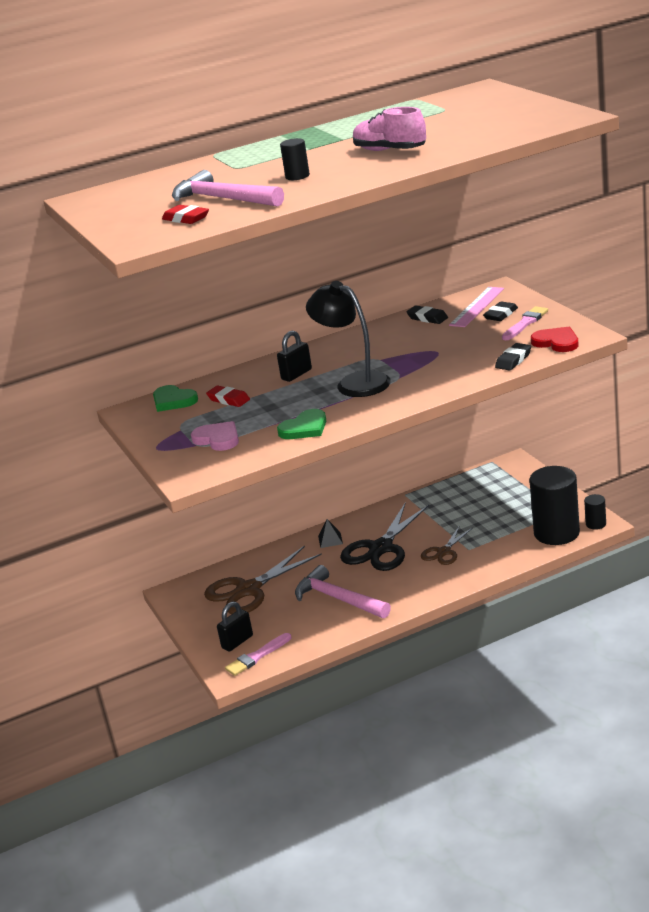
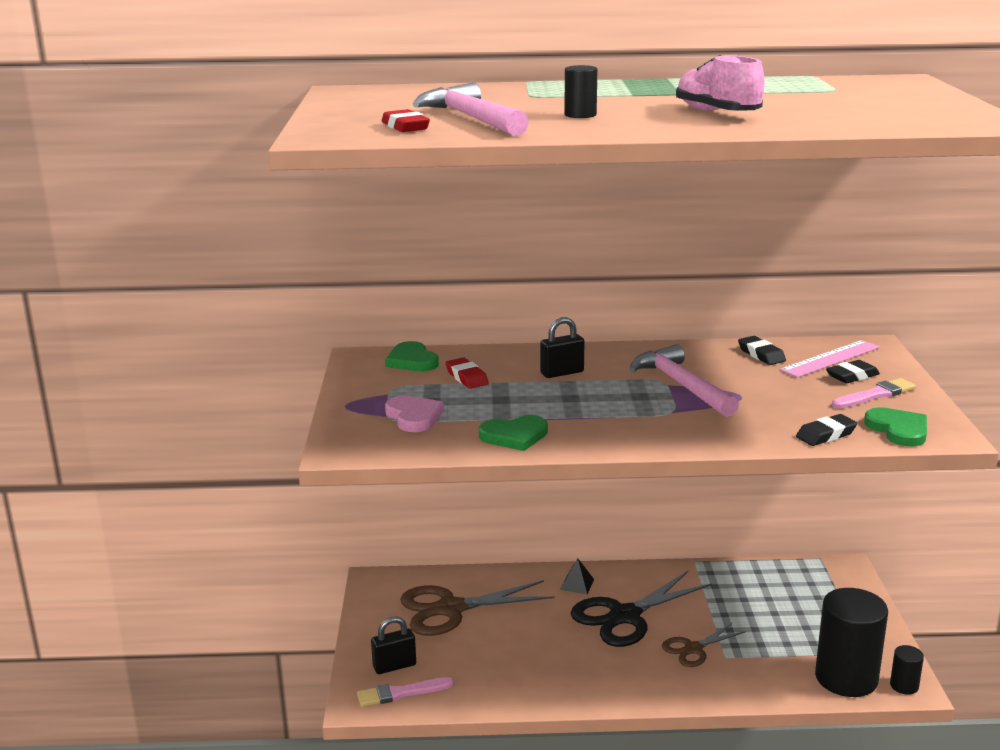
camera: 20 degrees right, 5 degrees down
pink hammer [295,565,391,618] -> pink hammer moved to [630,344,739,417]
black lamp [306,281,391,397] -> none
red heart [531,327,579,352] -> green heart [864,407,927,447]

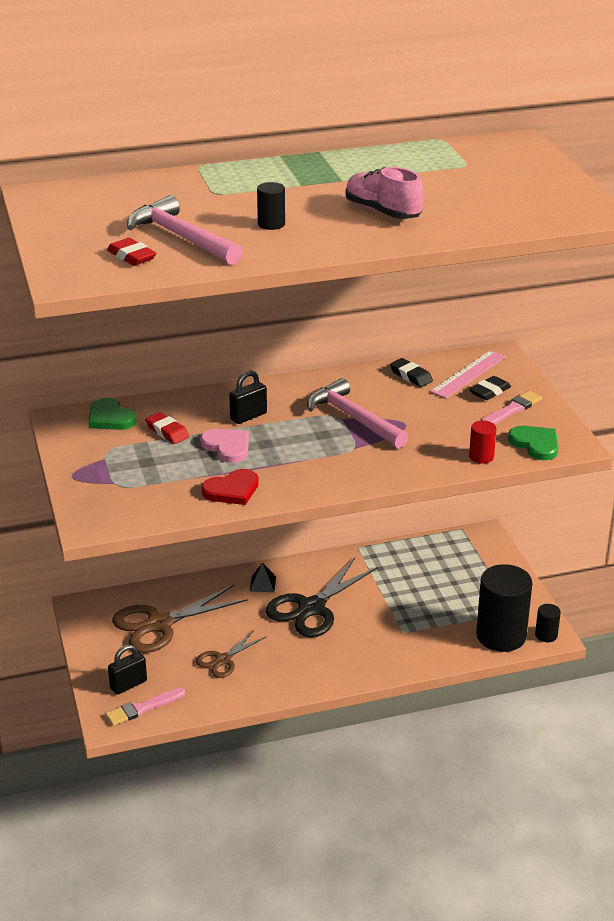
camera: 15 degrees left, 10 degrees up
pink heart [385,396,444,432] -> pink heart moved to [200,429,249,463]
green heart [479,415,548,451] -> red heart [201,469,259,505]
brown scissors [662,623,746,667] -> brown scissors moved to [196,630,266,678]
black eraser [796,414,857,446] -> red cylinder [469,421,497,464]

